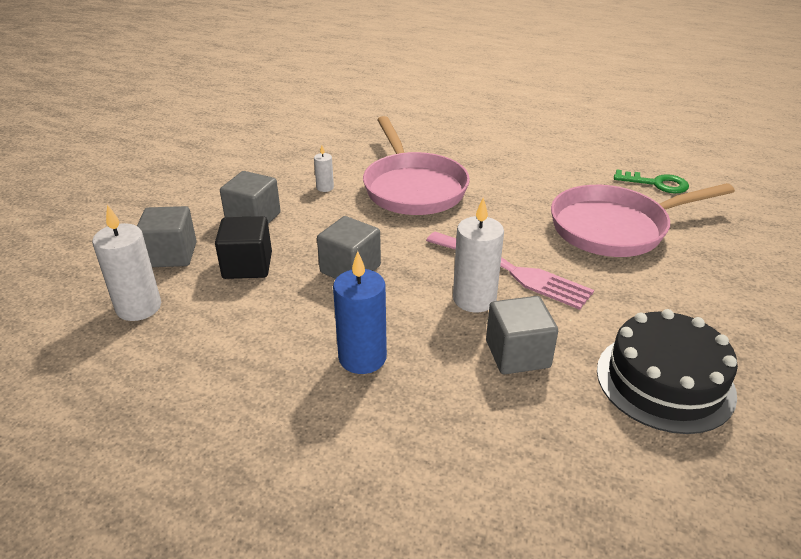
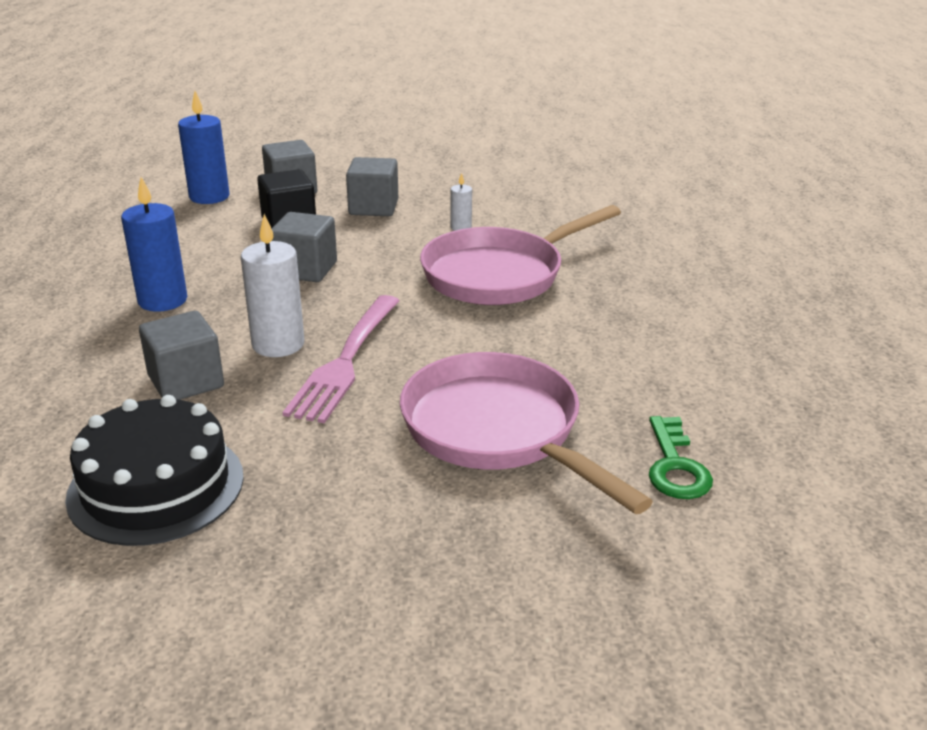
camera: 70 degrees right, 5 degrees down
white candle [92,205,161,321] -> blue candle [178,91,229,204]

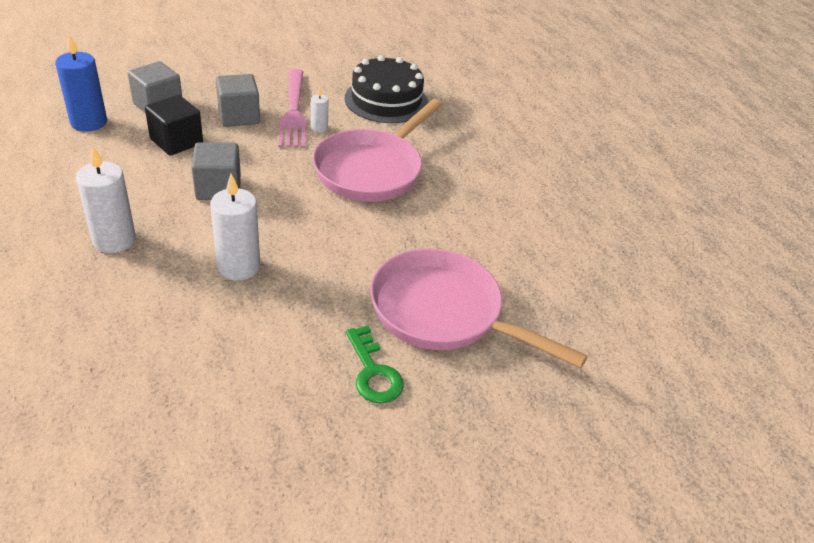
camera: 25 degrees left, 10 degrees up
black cake [65,395,244,546] -> black cake moved to [344,55,428,123]
blue candle [121,177,187,312] -> white candle [76,145,136,253]
grey cube [139,311,224,400] -> none
pink fork [283,295,400,423] -> pink fork moved to [278,69,307,148]
green key [649,416,713,499] -> green key moved to [346,326,404,404]

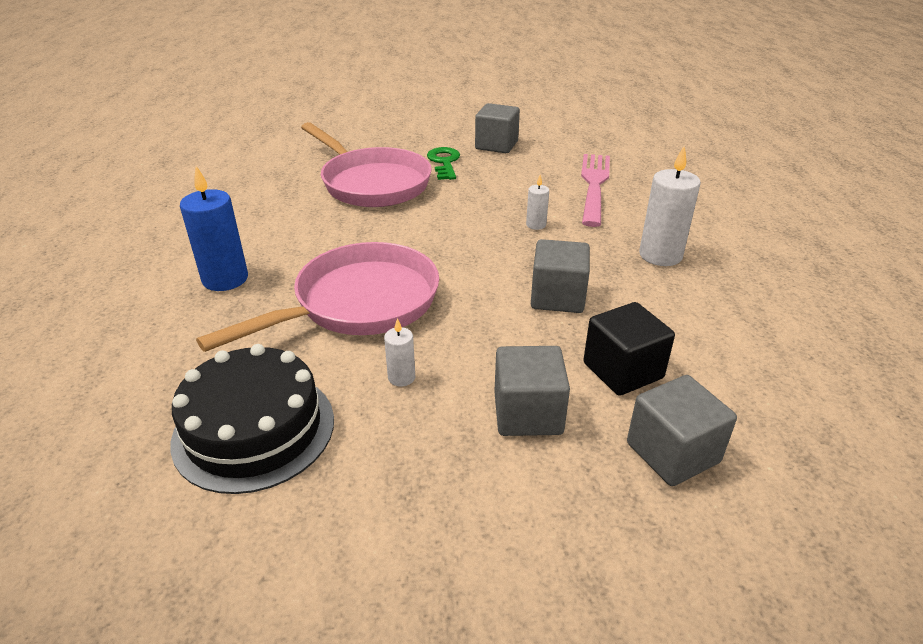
camera: 160 degrees left, 5 degrees down
blue candle [55,34,107,132] -> blue candle moved to [180,166,248,291]
white candle [210,174,260,281] -> white candle [526,175,549,230], size x0.51
pink fork [278,69,307,148] -> pink fork moved to [581,154,610,227]
none -> grey cube [475,103,520,153]

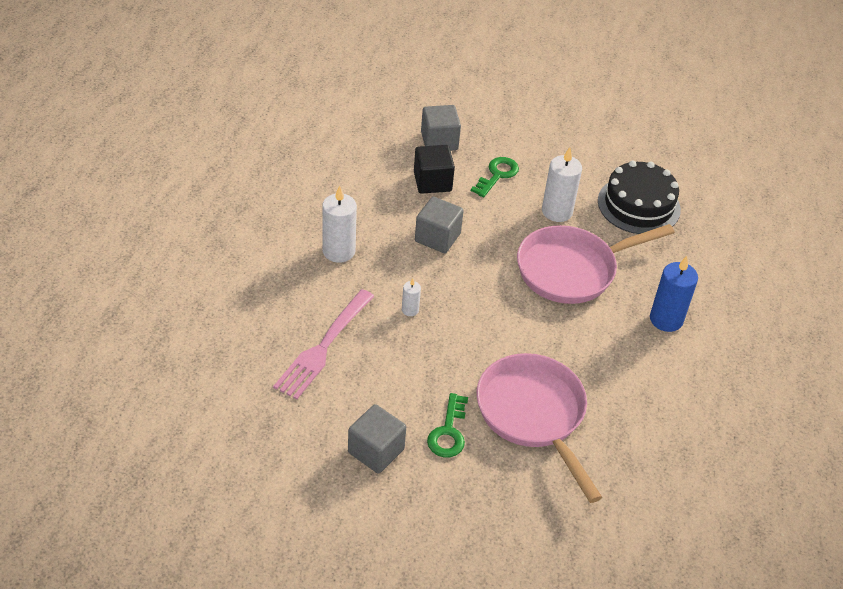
camera: 165 degrees left, 10 degrees up
white candle [384,318,415,387] -> white candle [542,147,582,222], size x1.97
grey cube [494,346,570,436] -> green key [471,157,519,197]

